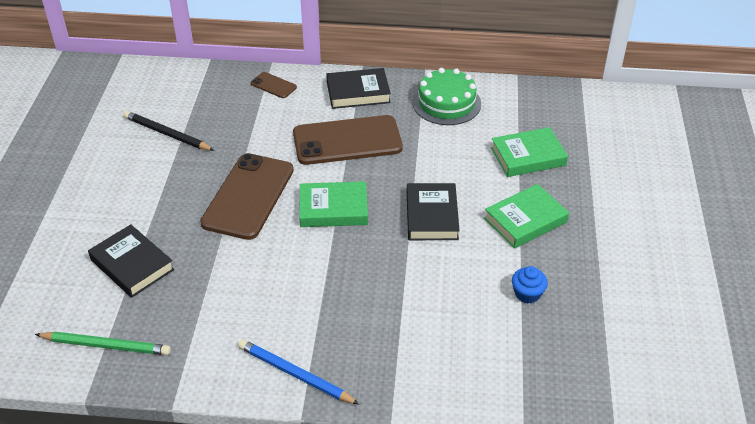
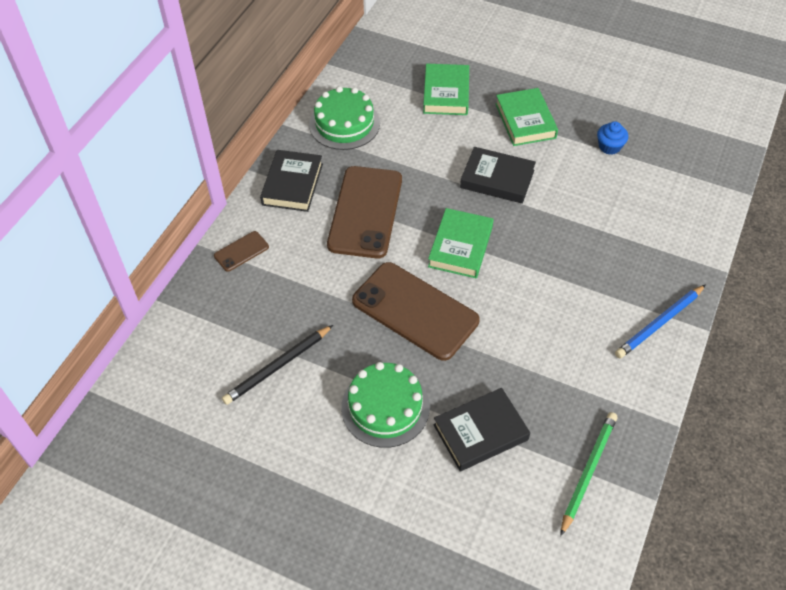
camera: 70 degrees left, 10 degrees up
none -> green cake [341,362,430,448]

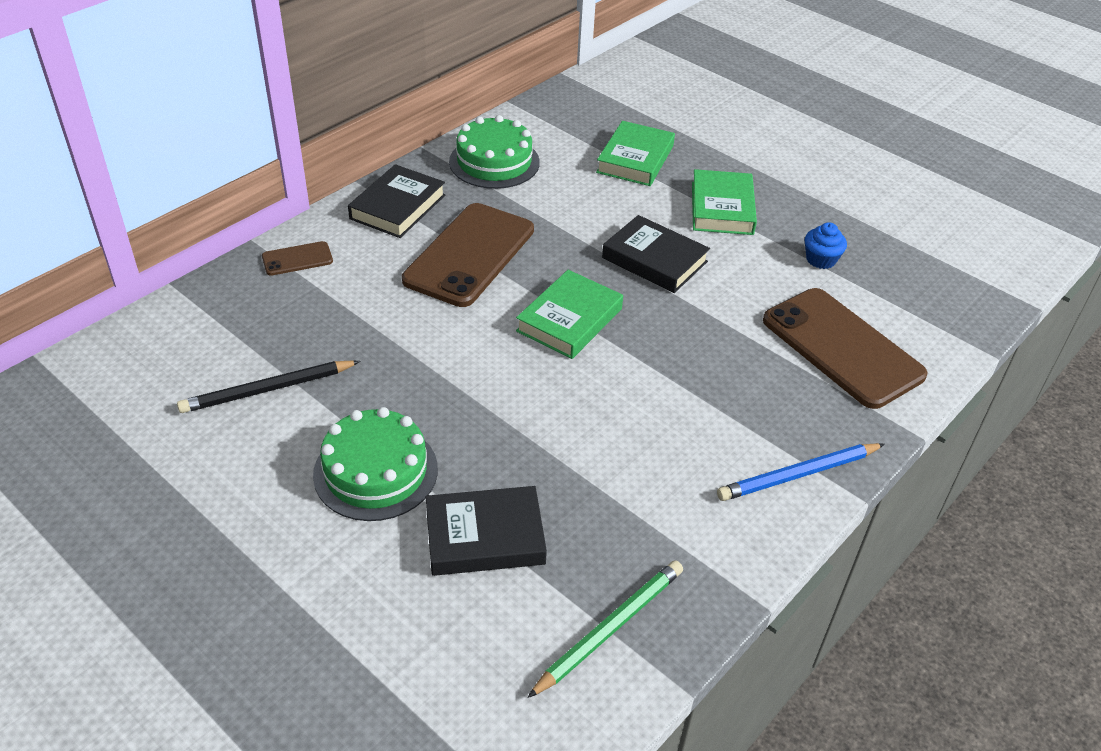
camera: 15 degrees right, 10 degrees down
brown phone [352,262,480,361] -> brown phone moved to [763,288,928,409]

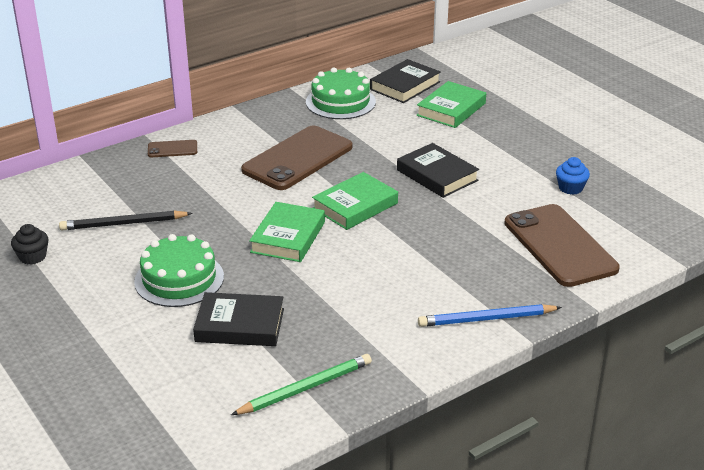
camera: 15 degrees right, 10 degrees down
black book [348,164,445,238] -> black book moved to [370,59,441,103]
green book [692,169,757,235] -> green book moved to [249,202,325,262]
none -> black cupcake [11,224,49,265]

